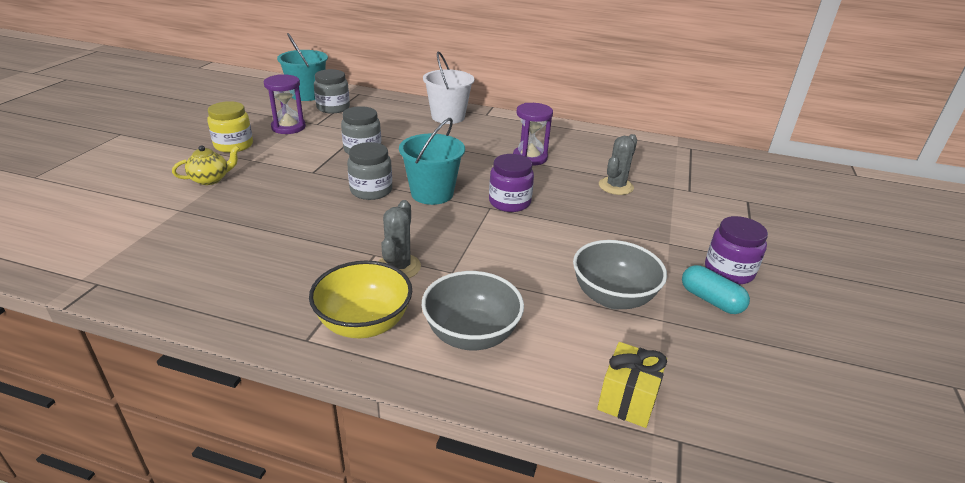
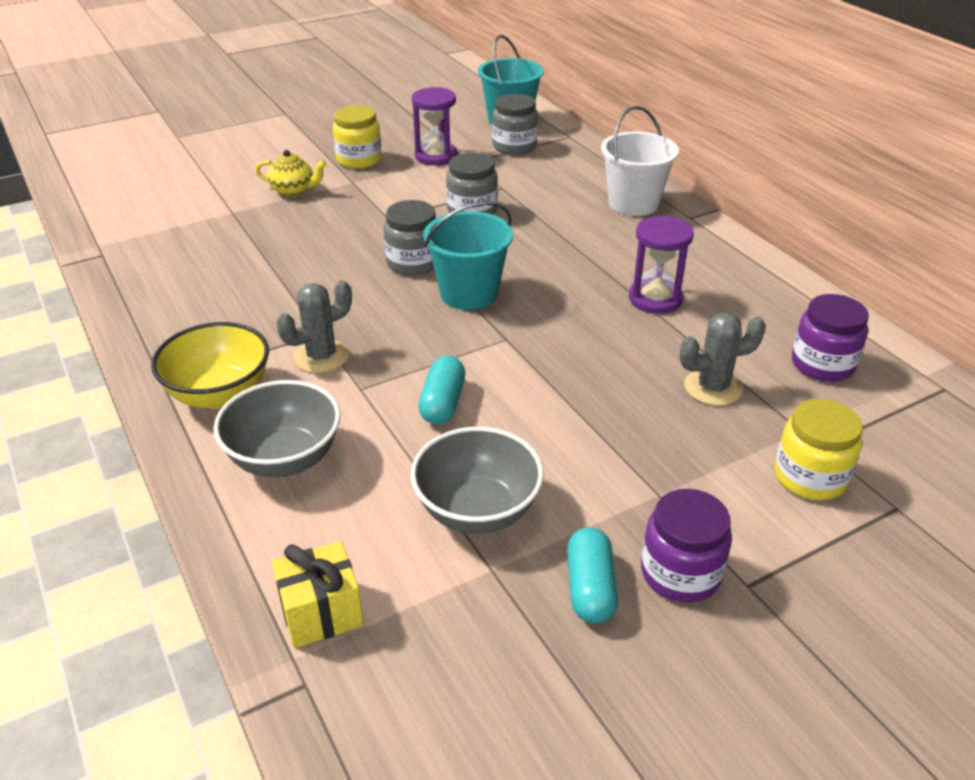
camera: 45 degrees right, 5 degrees up
purple jar [489,154,534,212] -> purple jar moved to [792,294,869,382]
none -> turquoise capsule [418,356,465,424]
none -> yellow jar [775,399,863,500]

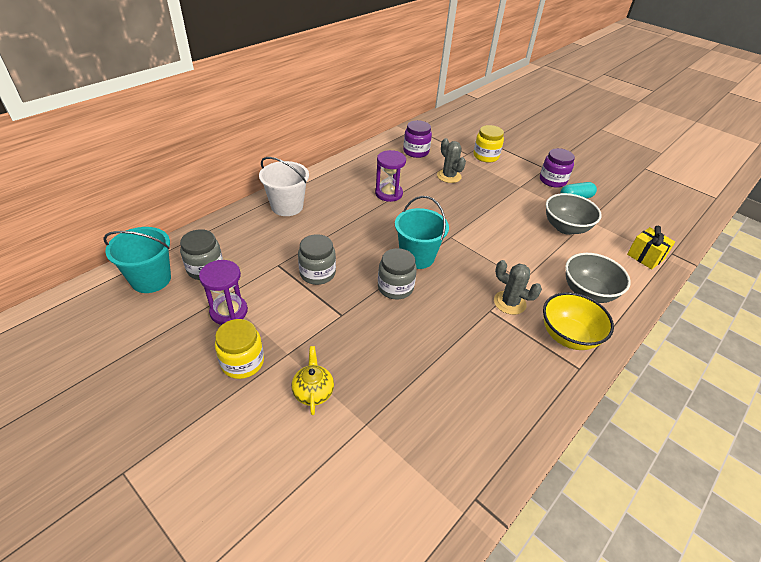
camera: 110 degrees left, 5 degrees up
turquoise capsule [418,356,465,424] -> none

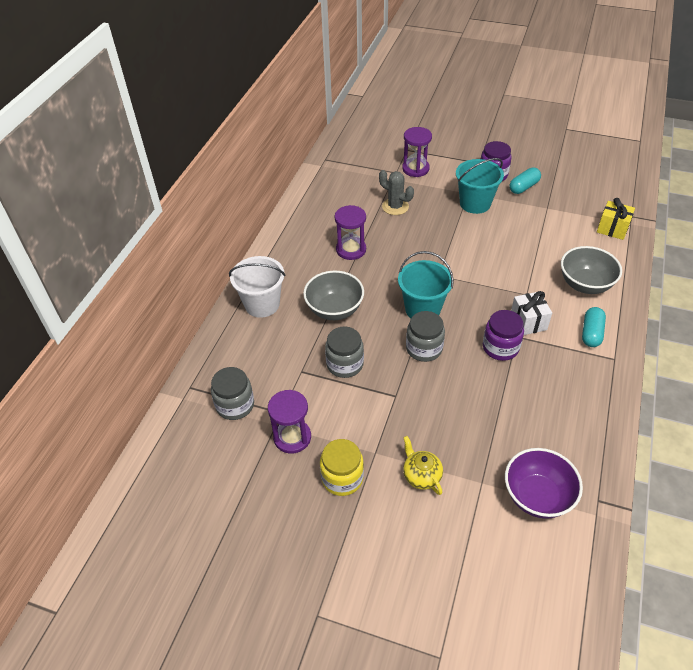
camera: 20 degrees left, 5 degrees up
turquoise bucket [103,227,171,293] -> turquoise bucket moved to [456,158,504,214]
purple jar [403,120,432,158] -> purple jar moved to [483,310,524,361]
yellow jar [473,125,504,163] -> purple hourglass [402,127,432,177]
grey cactus [494,260,542,315] -> white gift [511,291,552,335]
yellow bowl [543,292,614,350] -> turquoise capsule [582,307,606,347]
grey bowl [546,193,602,235] -> grey bowl moved to [303,271,364,320]
none -> purple bowl [505,448,583,519]

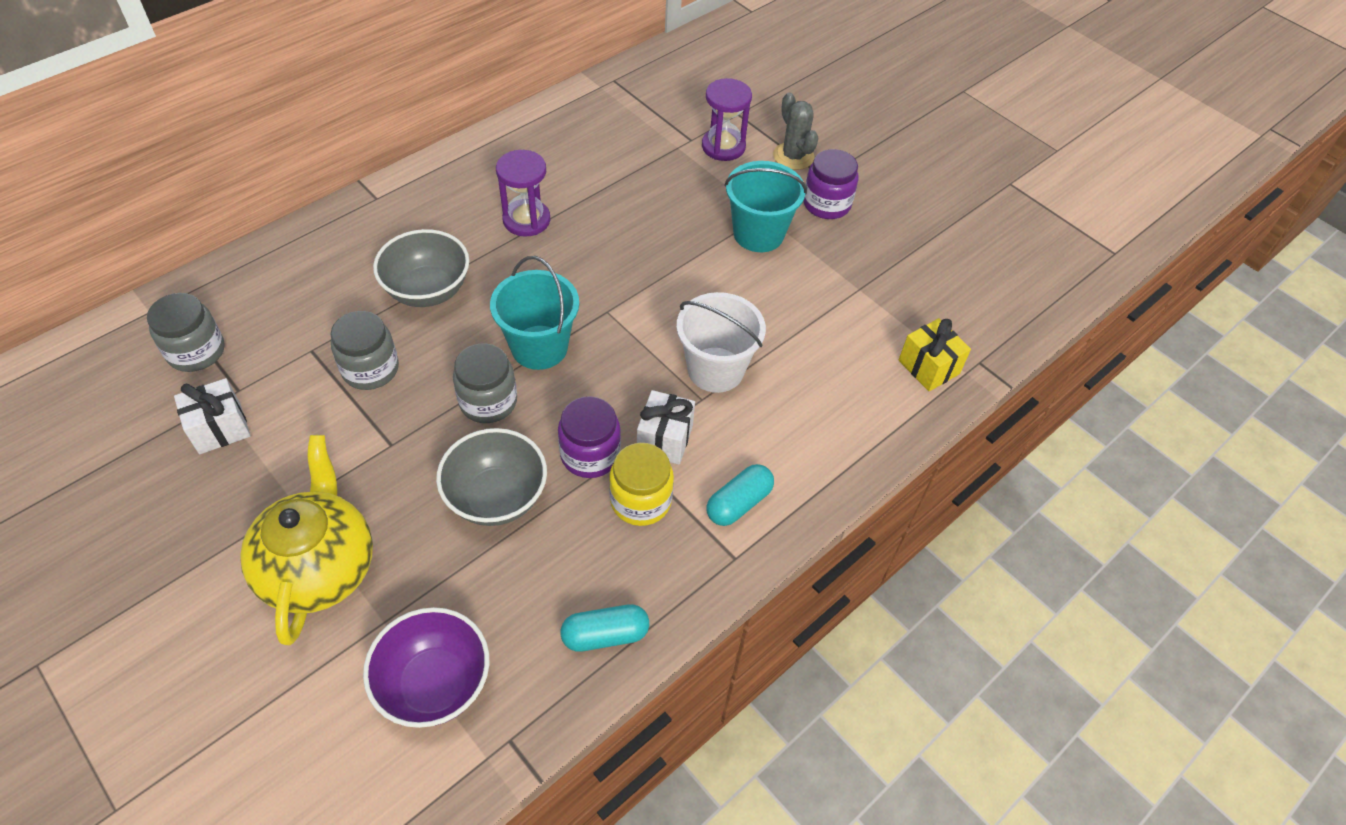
camera: 25 degrees right, 5 degrees up
white bucket [229,256,285,318] -> white bucket moved to [676,292,766,393]
purple hourglass [268,390,311,454] -> white gift [174,378,251,454]
yellow jar [320,439,364,496] -> yellow jar moved to [609,443,674,526]
grey cactus [379,170,414,215] -> grey cactus moved to [773,93,818,170]
yellow teapot [403,436,443,495] -> yellow teapot [240,435,373,645], size x1.99
turquoise capsule [509,168,541,194] -> turquoise capsule moved to [561,604,649,652]
grey bowl [561,246,622,294] -> grey bowl moved to [436,428,547,526]

